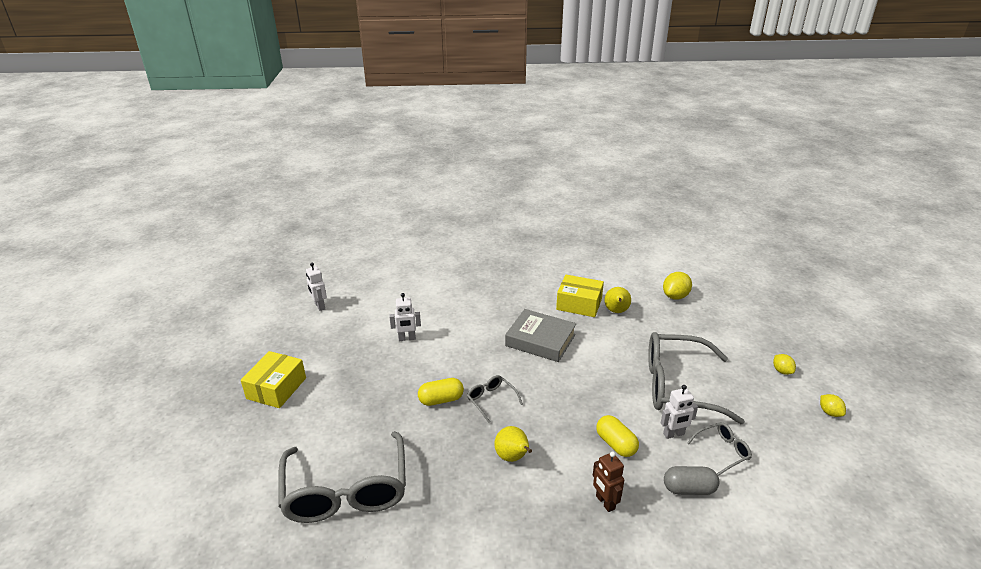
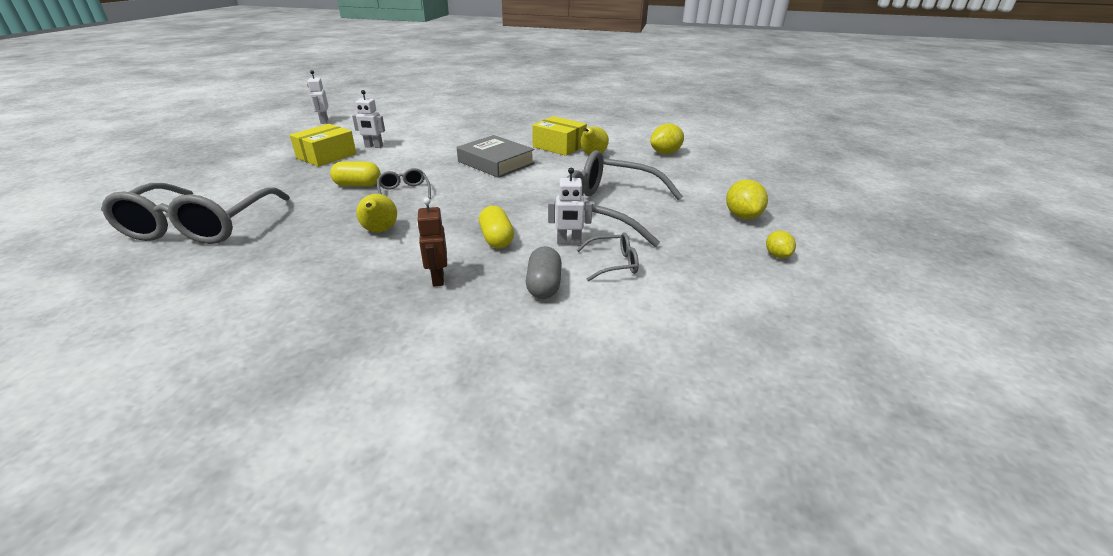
camera: 15 degrees right, 0 degrees up
yellow box [241,351,306,408] -> yellow box moved to [290,124,356,167]
grey capsule [664,466,719,495] -> grey capsule turned 75 degrees clockwise [526,246,562,299]
yellow lemon [773,354,796,375] -> yellow lemon [726,179,768,220], size x1.64

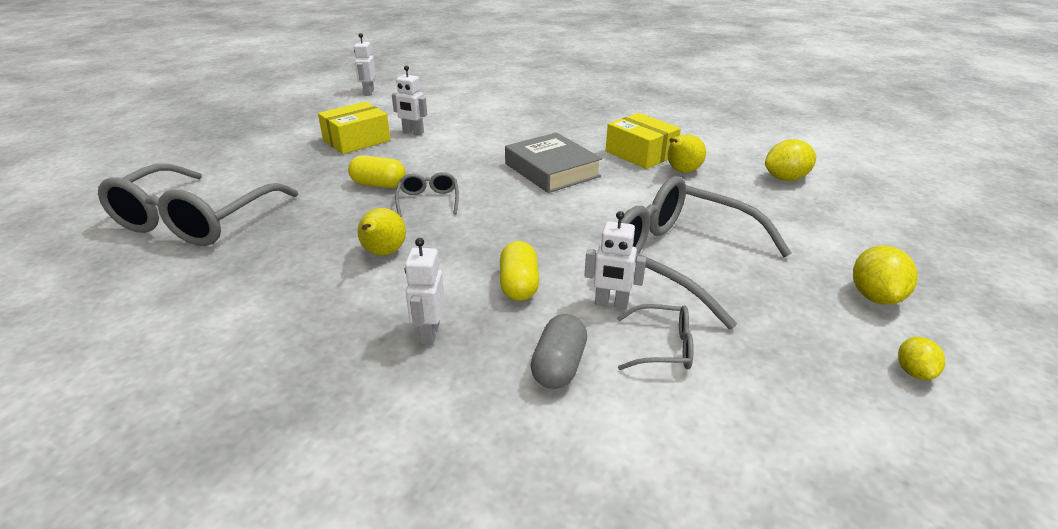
camera: 15 degrees right, 0 degrees up
brown robot [417,198,447,287] -> white robot [405,238,445,345]

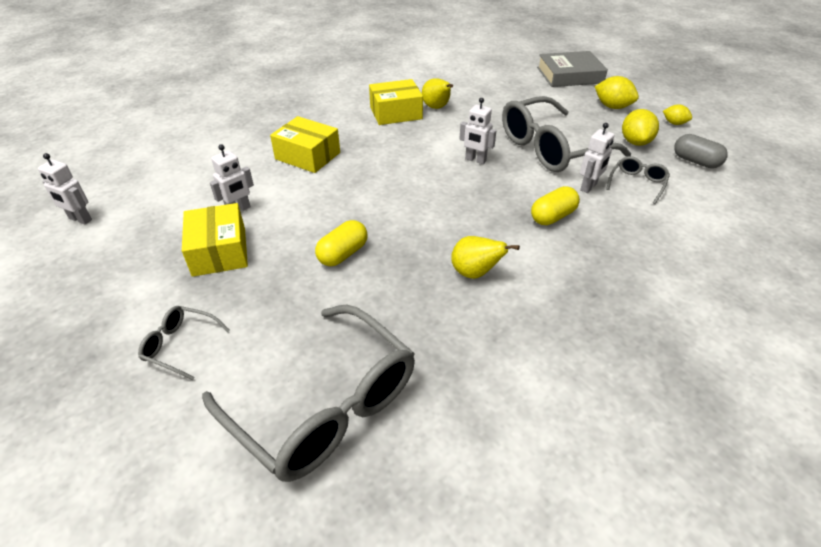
camera: 65 degrees left, 10 degrees up
grey glasses [395,172,459,217] -> grey glasses moved to [138,306,230,380]
white robot [405,238,445,345] -> white robot moved to [459,98,496,164]
yellow capsule [500,241,539,301] -> yellow capsule turned 60 degrees counterclockwise [531,186,580,225]
grey book [505,132,602,193] -> grey book moved to [537,51,608,87]
grey capsule [530,314,587,389] -> grey capsule moved to [674,134,728,168]
yellow lemon [765,139,817,181] -> yellow lemon moved to [622,109,659,146]
none -> yellow box [270,116,340,173]

